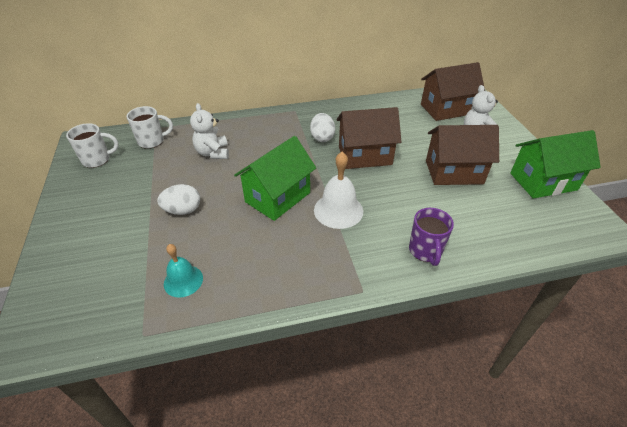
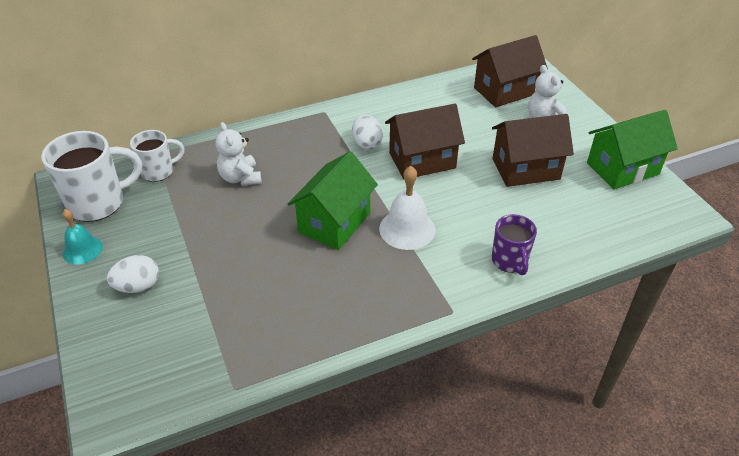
camera: 10 degrees left, 0 degrees up
white mug [66,123,119,168] -> white mug [41,131,142,222], size x1.65
white egg [157,184,200,215] -> white egg moved to [107,255,159,293]
turquoise bell [164,244,203,298] -> turquoise bell moved to [62,209,103,265]

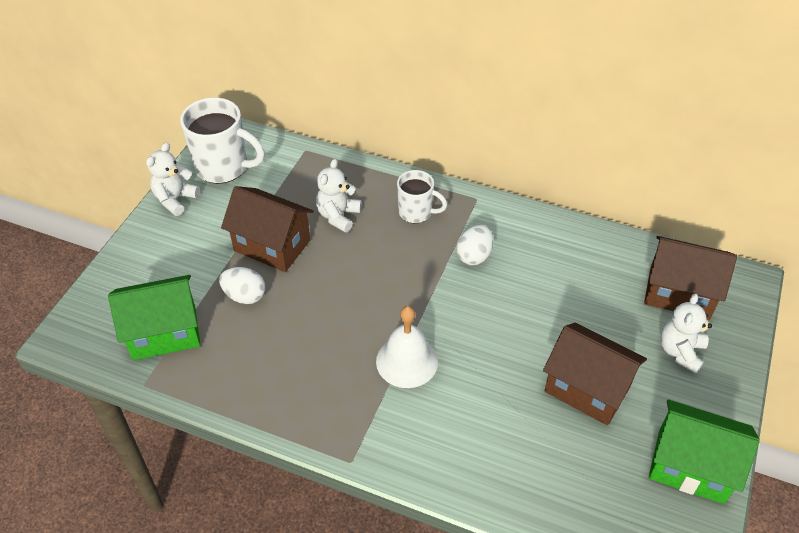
camera: 45 degrees right, 5 degrees up
turquoise bell [62,209,103,265] -> white teddy bear [146,142,200,216]
white egg [107,255,159,293] -> white egg moved to [219,267,265,304]
white mug [130,130,185,182] -> white mug moved to [397,170,447,223]
green house [288,151,378,250] -> green house moved to [108,275,200,360]
brown house [385,104,465,179] -> brown house moved to [221,186,314,272]
purple mug [492,214,537,275] -> none

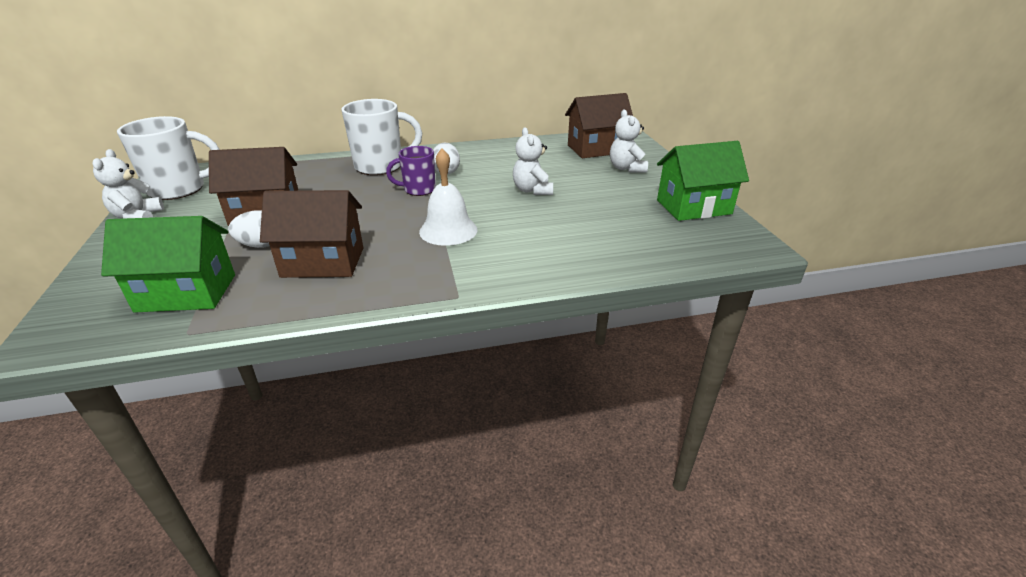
camera: 35 degrees left, 15 degrees down
green house [108,275,200,360] -> green house turned 45 degrees clockwise [101,216,235,313]
white teddy bear [316,159,361,233] -> white teddy bear moved to [513,128,553,195]
white mug [397,170,447,223] -> white mug [341,99,422,175], size x1.65
brown house [543,323,647,425] -> brown house moved to [260,190,363,278]
none -> purple mug [386,146,436,196]

